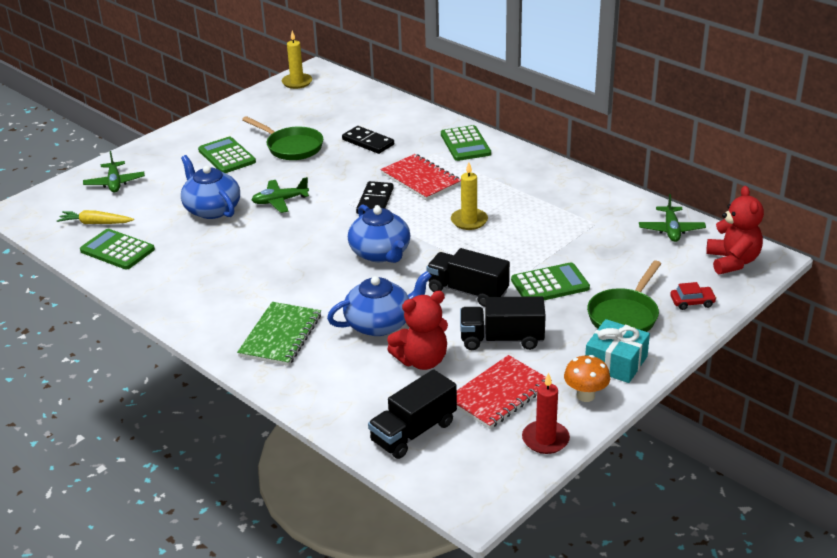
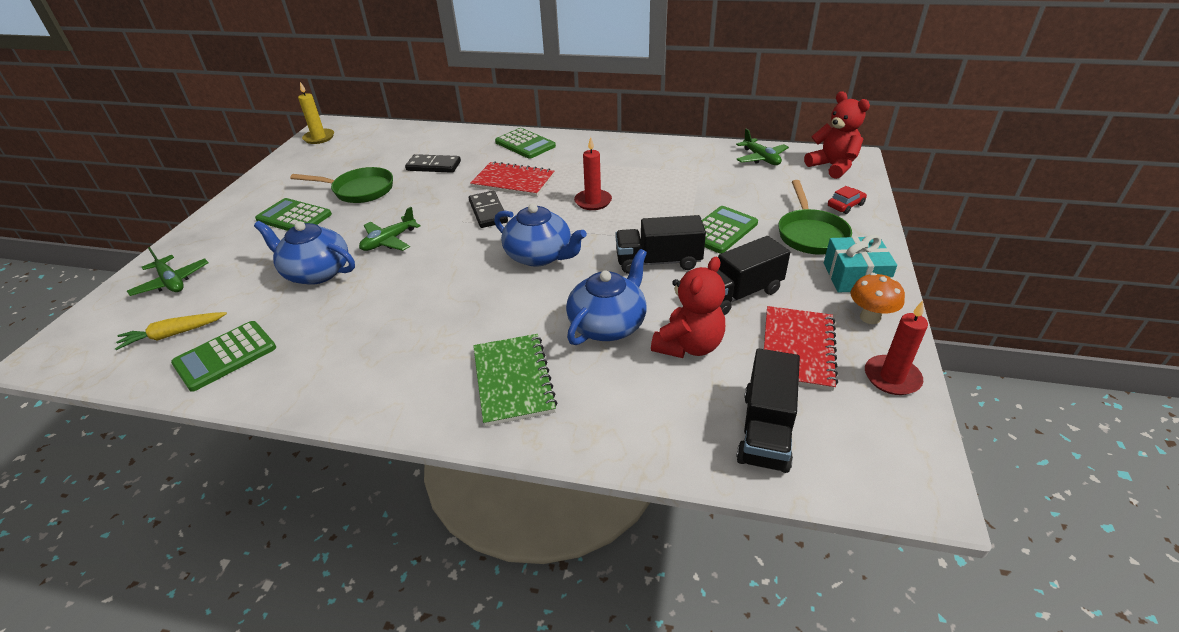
camera: 30 degrees left, 5 degrees up
green calculator [80,229,155,270] -> green calculator turned 45 degrees counterclockwise [171,321,276,392]
yellow candle [451,163,488,230] -> red candle [574,137,612,210]

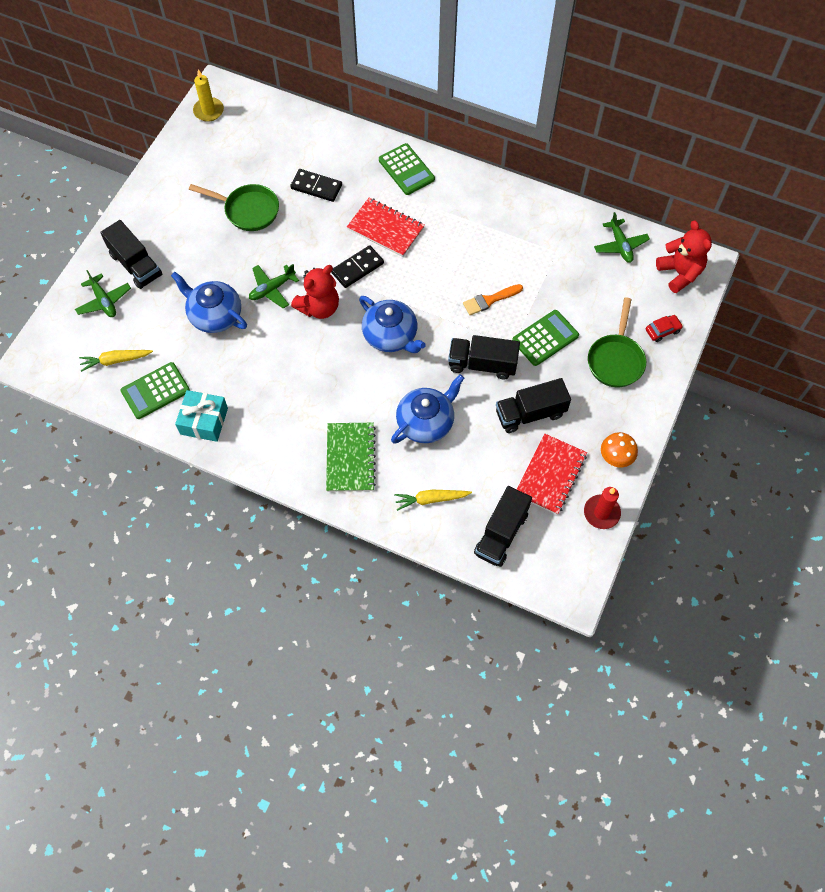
camera: 10 degrees right, 25 degrees up
green calculator [255,198,332,231] -> none
black domino [469,191,508,228] -> black domino turned 60 degrees clockwise [331,245,384,288]
red candle [574,137,612,210] -> none
red teddy bear [651,257,725,358] -> red teddy bear moved to [291,265,339,319]
turquoise gift [824,235,897,292] -> turquoise gift moved to [175,390,228,442]
none -> black truck [100,220,162,289]
none -> yellow carrot [394,490,472,511]
none -> orange brush [463,284,523,315]

